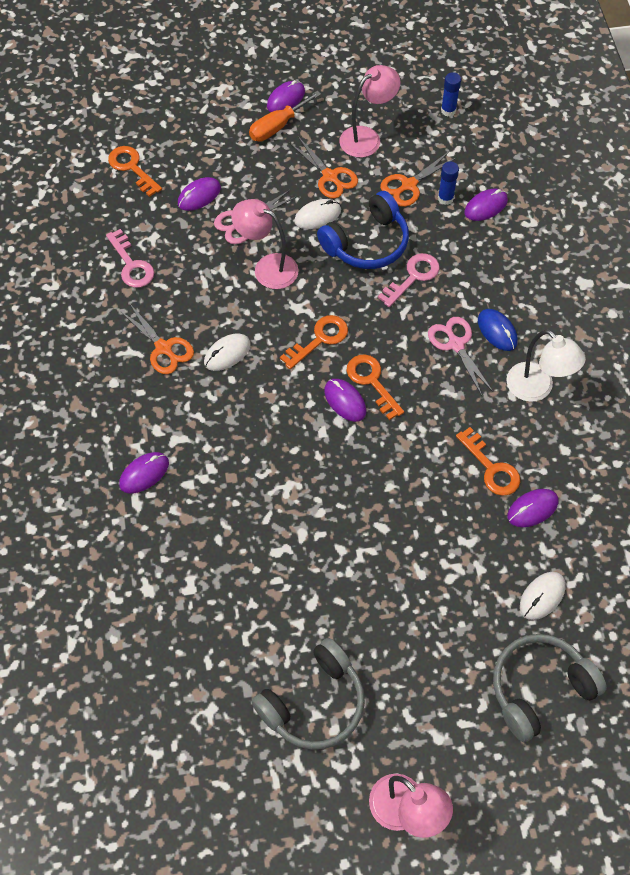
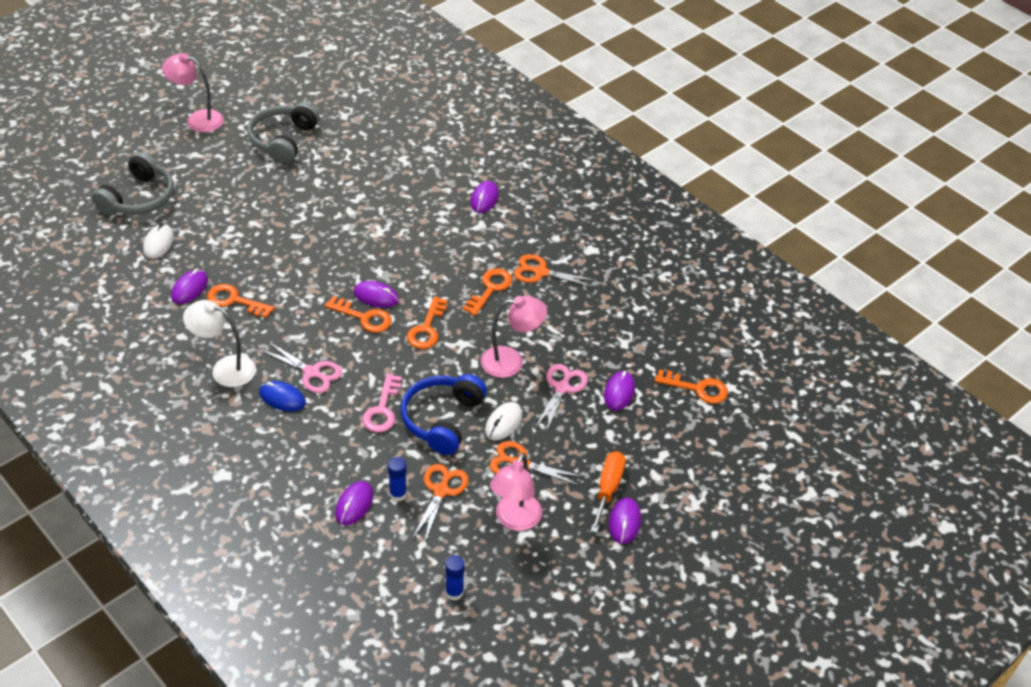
camera: 145 degrees right, 15 degrees down
pink key [106,229,154,288] -> none
white mouse [204,333,251,371] -> orange key [463,268,512,316]

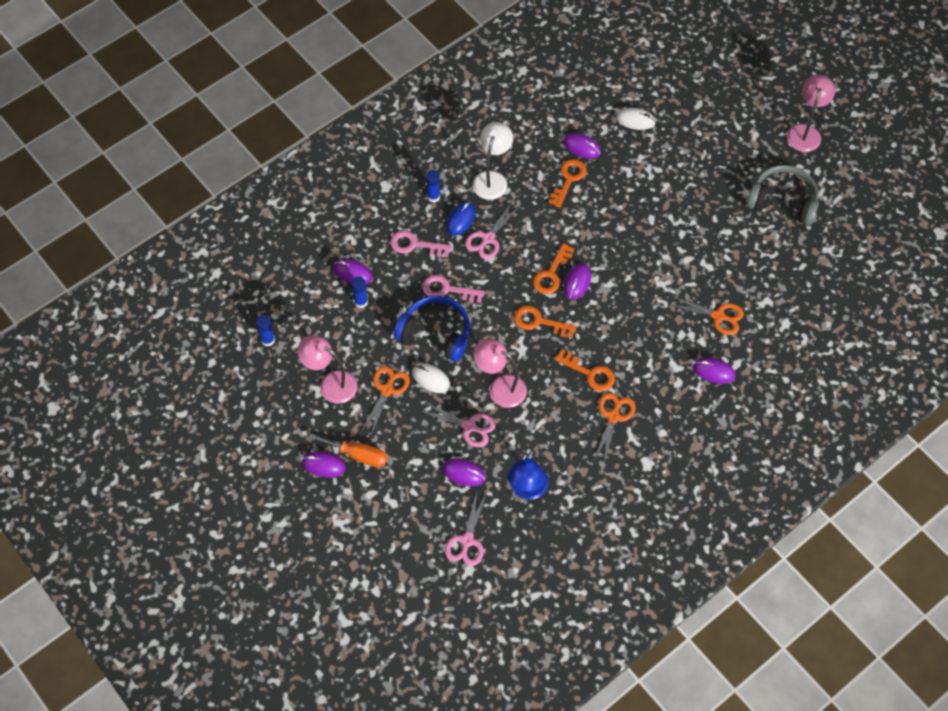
camera: 95 degrees right, 15 degrees up
grey headphones [92,152,174,215] -> none
orange scissors [412,464,469,542] -> orange scissors moved to [668,296,744,335]
pink lamp [481,296,547,378] -> pink lamp turned 120 degrees clockwise [473,339,527,408]
orange key [655,369,728,404] -> pink scissors [445,491,487,566]
none -> pink key [390,230,452,257]
none -> blue glue stick [426,170,440,202]
none -> blue lamp [507,449,549,500]

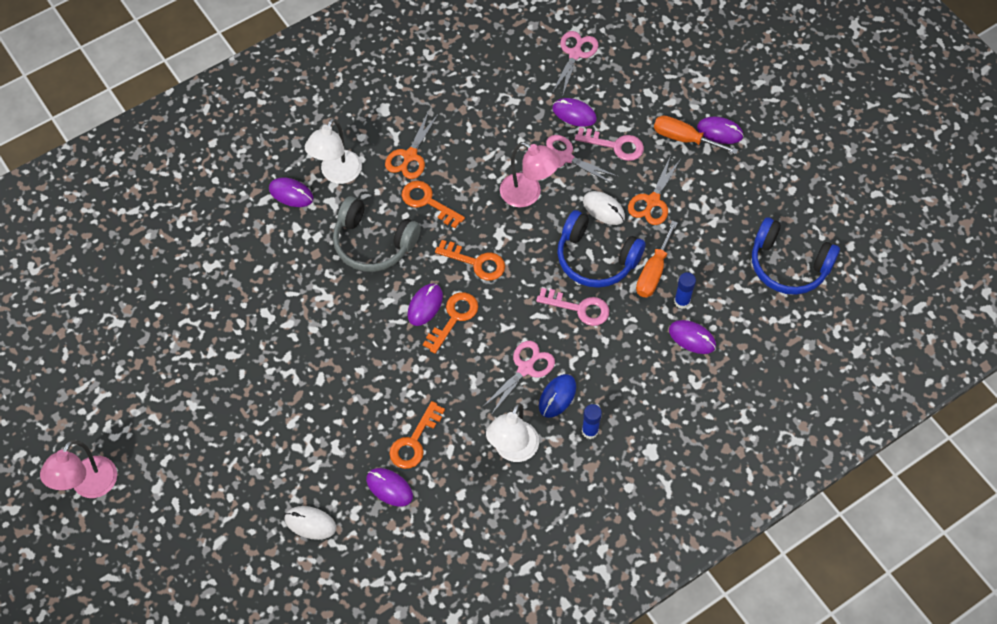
camera: 175 degrees left, 0 degrees up
blue glue stick [256,315,275,346] -> blue headphones [752,217,840,295]
pink lamp [297,335,358,404] -> none
pink key [390,230,452,257] -> pink key moved to [575,127,644,161]
blue lamp [507,449,549,500] -> none
orange scissors [668,296,744,335] -> none
grey headphones [747,165,819,225] -> grey headphones moved to [333,196,421,272]
none -> white lamp [305,118,362,184]
none -> orange screwdriver [636,221,678,298]

